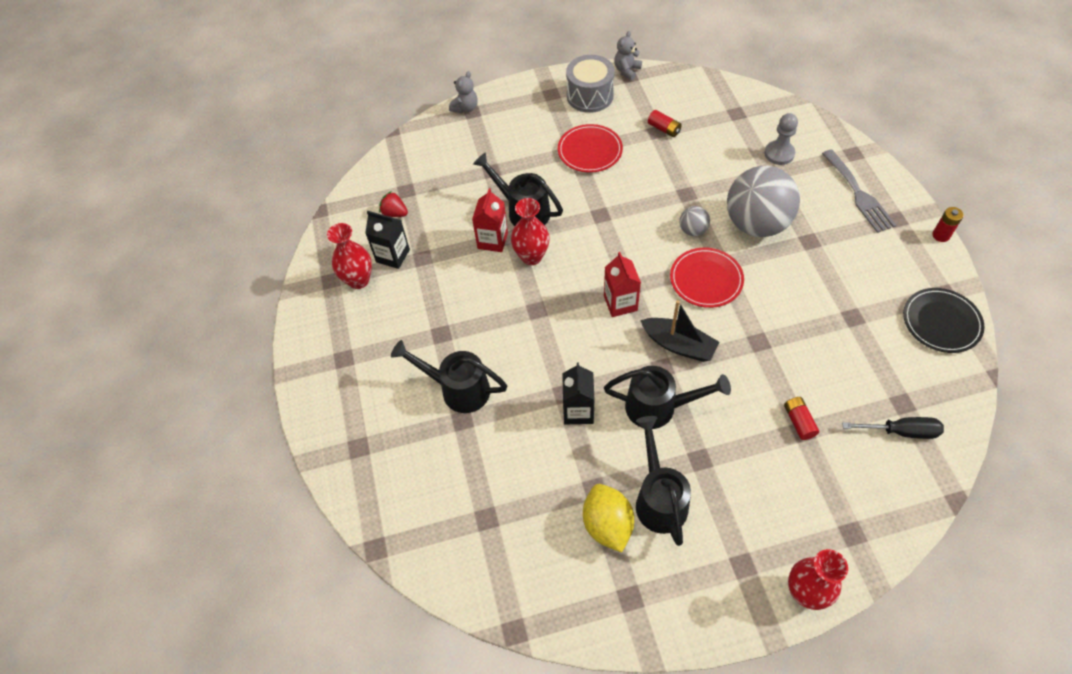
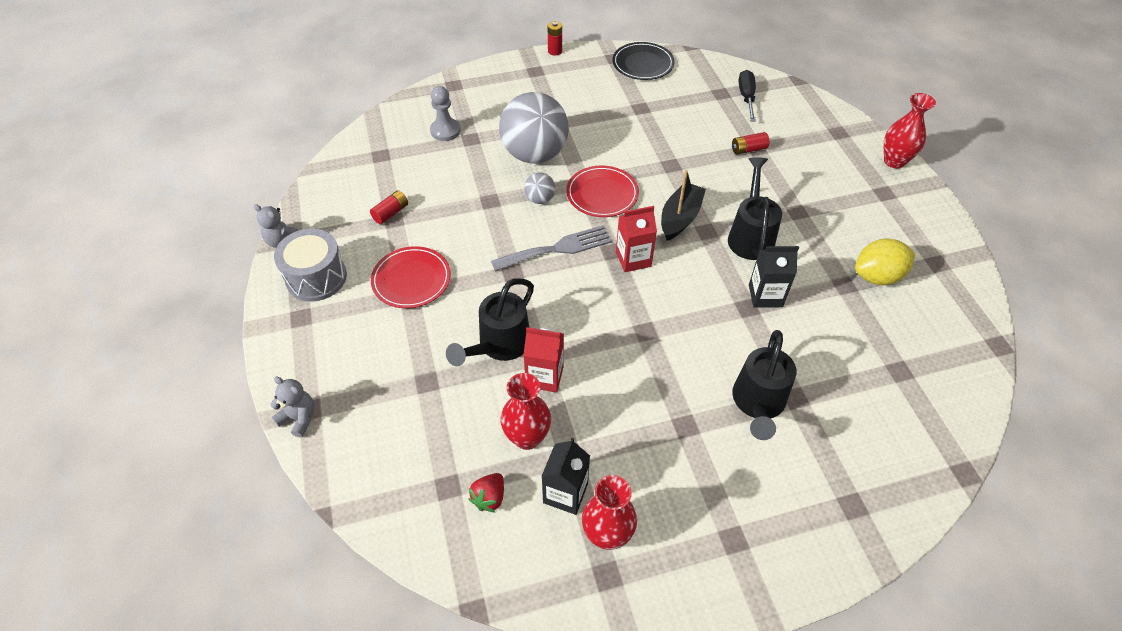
camera: 95 degrees left, 5 degrees down
red vase [511,198,550,265] -> red vase moved to [501,373,551,450]
black watering can [636,416,691,546] -> none
grey fork [822,149,896,233] -> grey fork moved to [491,225,612,271]

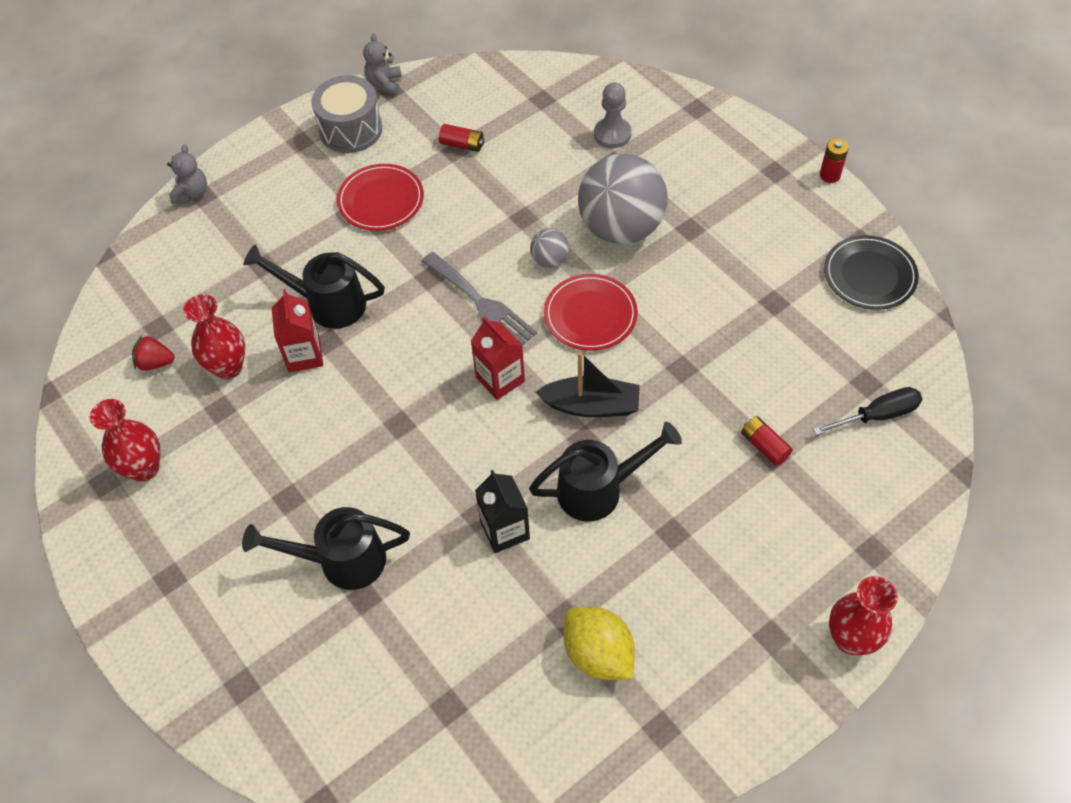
camera: 70 degrees right, 5 degrees up
black carton [542,438,590,515] -> none

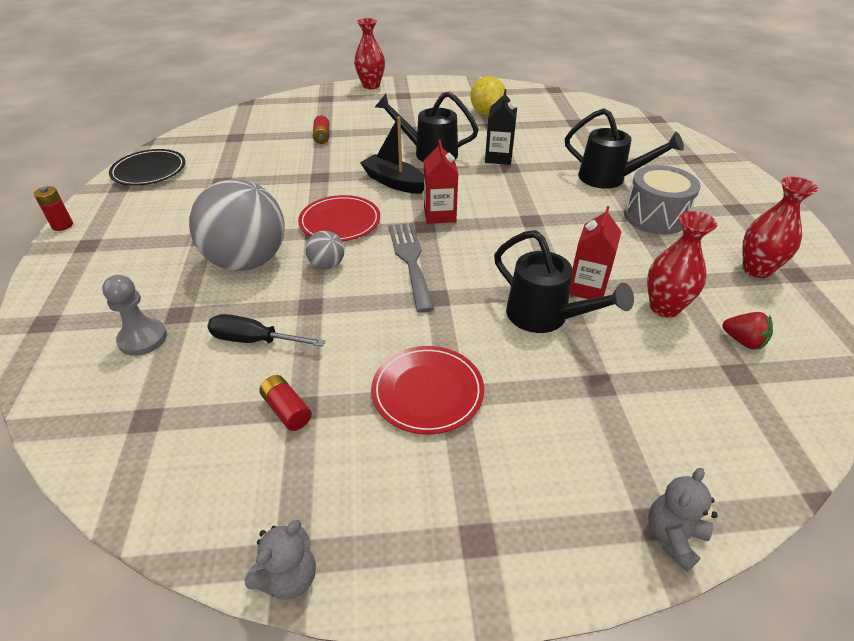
camera: 150 degrees left, 15 degrees down
grey drum [311,76,382,153] -> grey drum moved to [624,165,701,235]
black screwdriver [813,387,922,435] -> black screwdriver moved to [207,314,325,347]

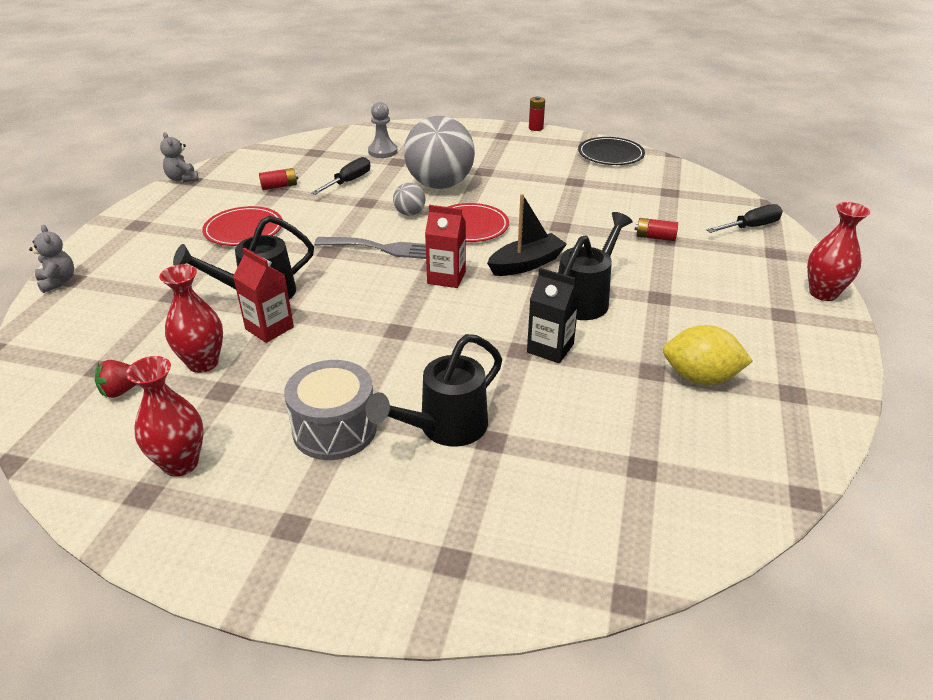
camera: 110 degrees right, 5 degrees down
none -> black screwdriver [707,204,783,233]

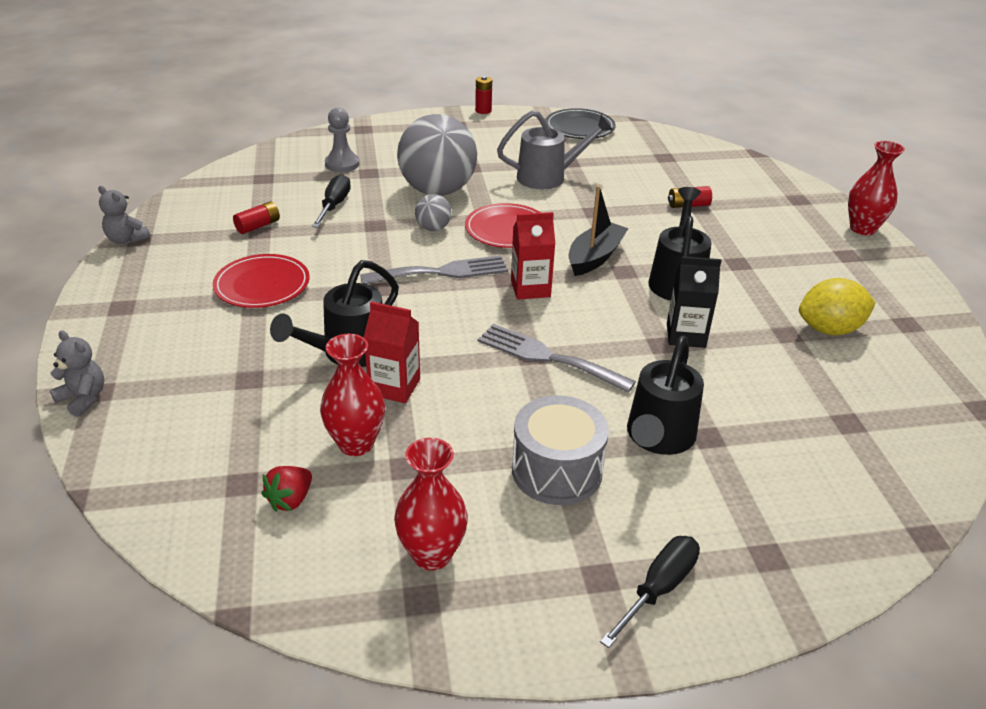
camera: 25 degrees left, 0 degrees up
black screwdriver [707,204,783,233] -> black screwdriver moved to [600,536,700,648]
none -> grey fork [478,324,636,393]
none -> grey watering can [497,110,613,189]

